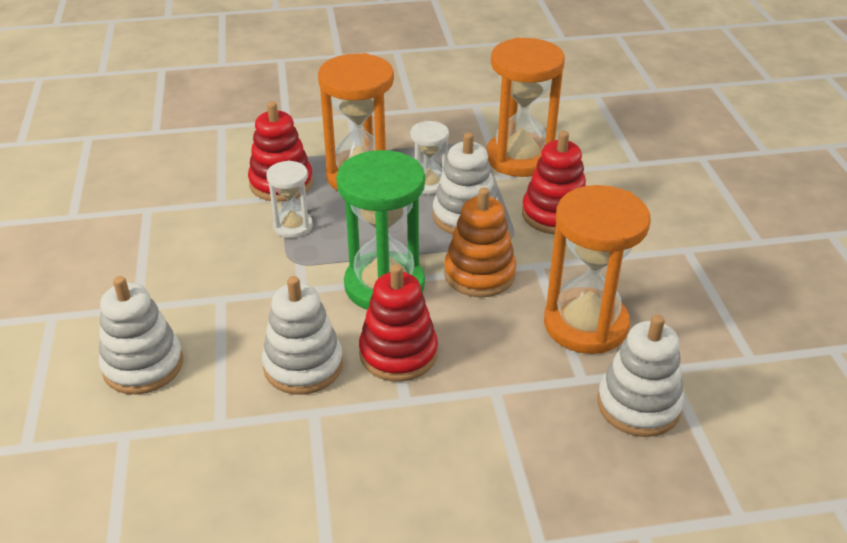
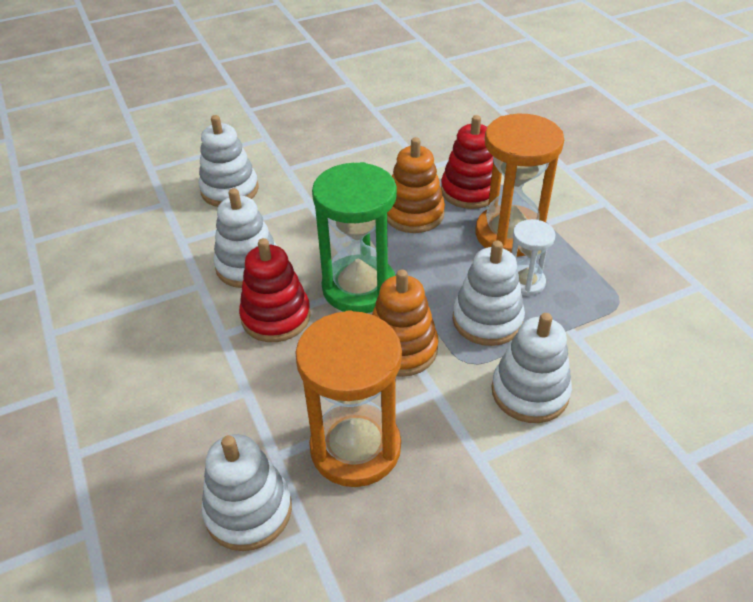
camera: 75 degrees right, 5 degrees up
white hourglass [266,161,313,238] -> orange stacking toy [387,137,445,233]
orange hourglass [486,38,565,177] -> none
red stacking toy [522,131,586,234] -> white stacking toy [492,313,572,423]

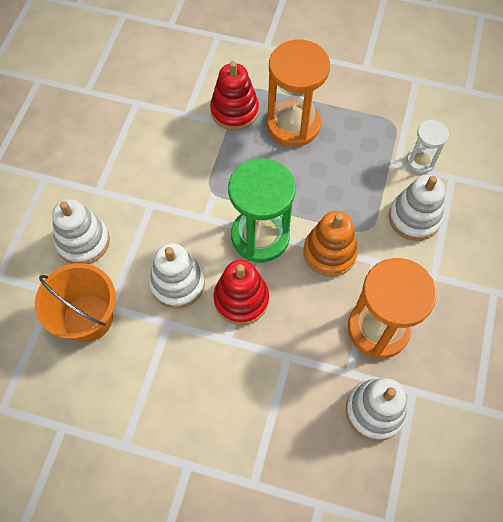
camera: 50 degrees left, 20 degrees up
orange stacking toy [387,137,445,233] -> none
white stacking toy [453,241,525,346] -> none
white hourglass [511,219,555,296] -> white hourglass moved to [407,120,449,173]
none -> orange bucket [35,263,116,342]

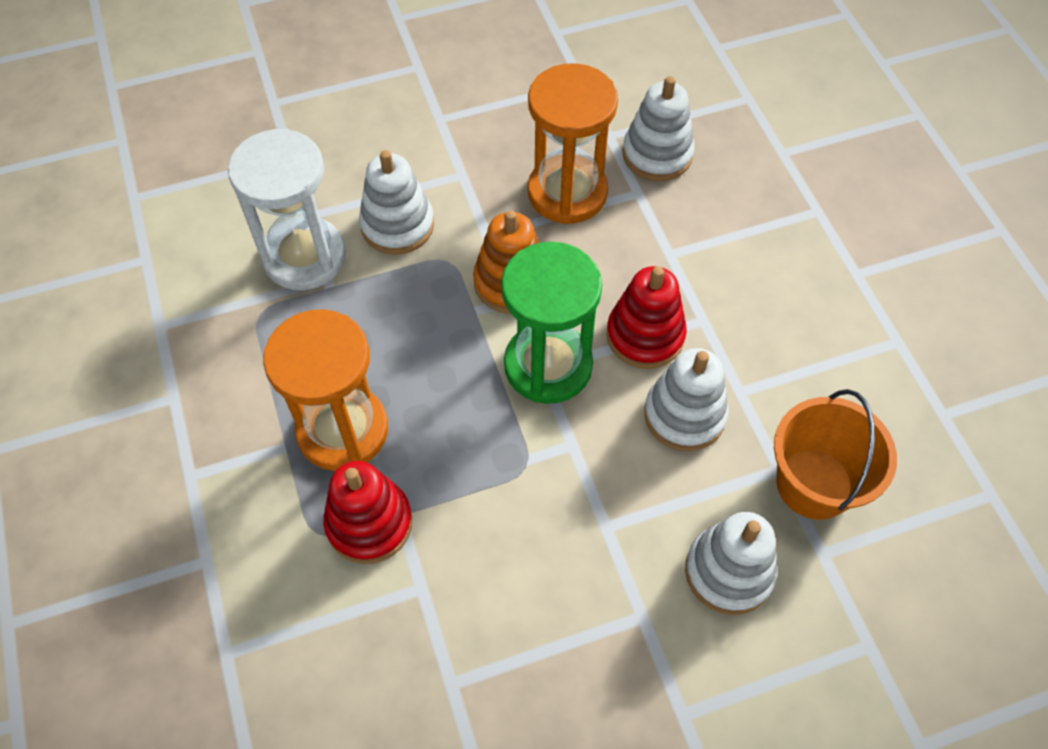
camera: 125 degrees left, 5 degrees down
white hourglass [407,120,449,173] -> white hourglass [228,129,346,290], size x1.90

